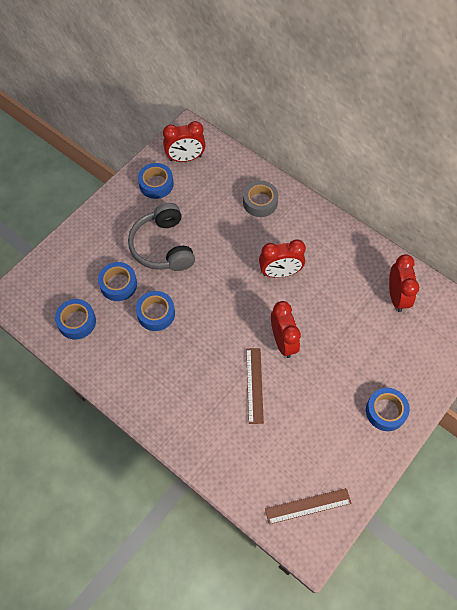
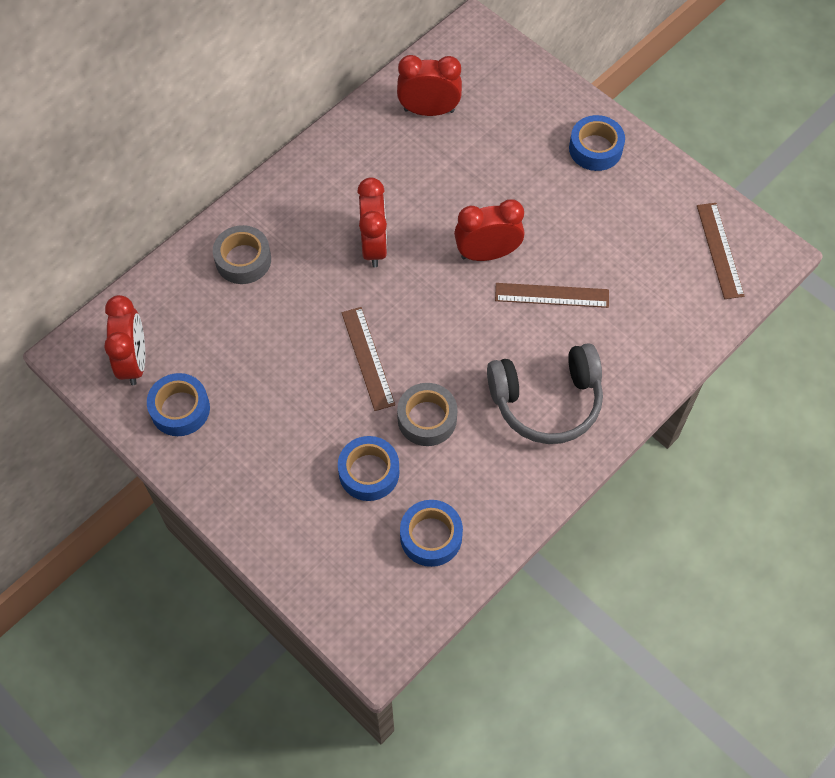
camera: 85 degrees left, 0 degrees up
grey headphones [128,203,195,271] -> grey headphones moved to [487,343,603,444]
blue tape [136,291,175,331] -> grey tape [397,383,458,446]
none -> brown ruler [341,307,395,411]

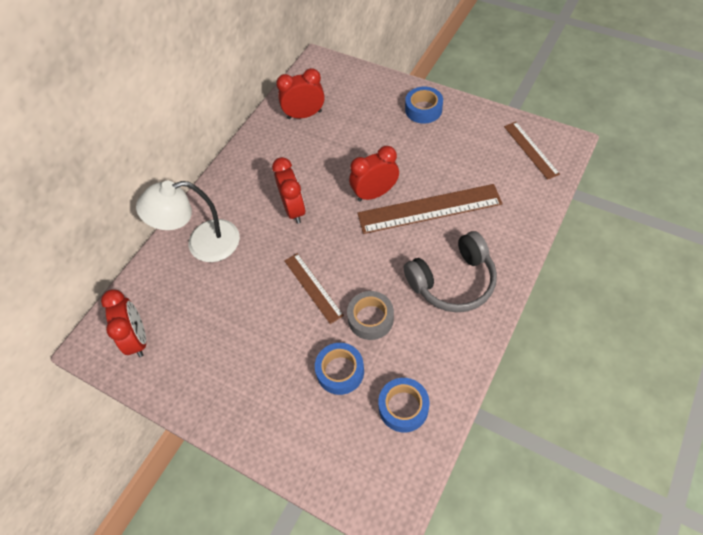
camera: 10 degrees left, 5 degrees down
blue tape [147,373,210,436] -> none
grey tape [213,225,271,284] -> white lamp [136,181,240,262]
brown ruler [495,283,609,308] -> brown ruler [357,184,503,234], size x1.72

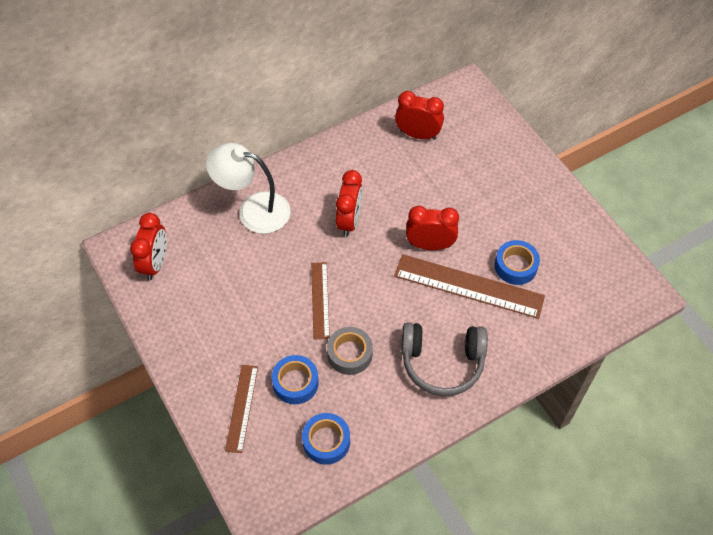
camera: 25 degrees right, 0 degrees up
blue tape [405,86,443,124] -> blue tape moved to [495,240,540,285]
brown ruler [504,122,560,180] -> brown ruler moved to [225,365,258,453]

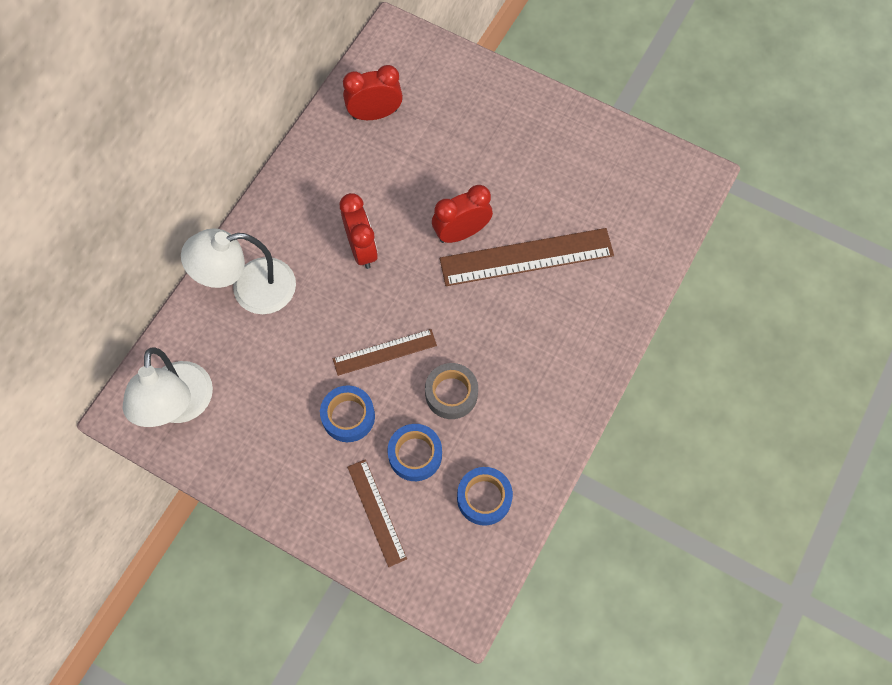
camera: 30 degrees left, 10 degrees up
red clock [130,213,167,280] -> white lamp [123,347,213,427]
brown ruler [311,262,330,339] -> brown ruler turned 75 degrees counterclockwise [333,329,437,376]
grey headphones [401,322,488,396] -> none
blue tape [495,240,540,285] -> blue tape moved to [320,385,375,442]

